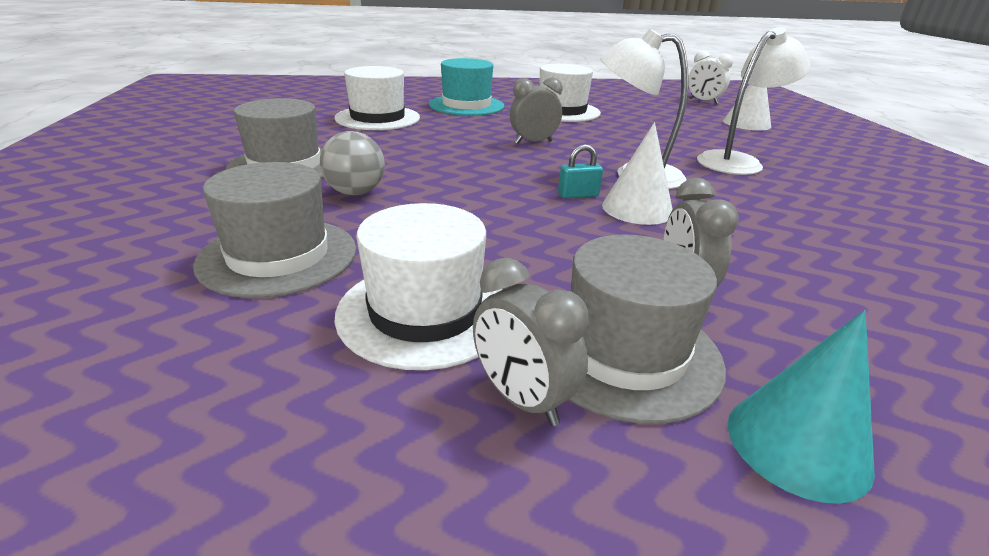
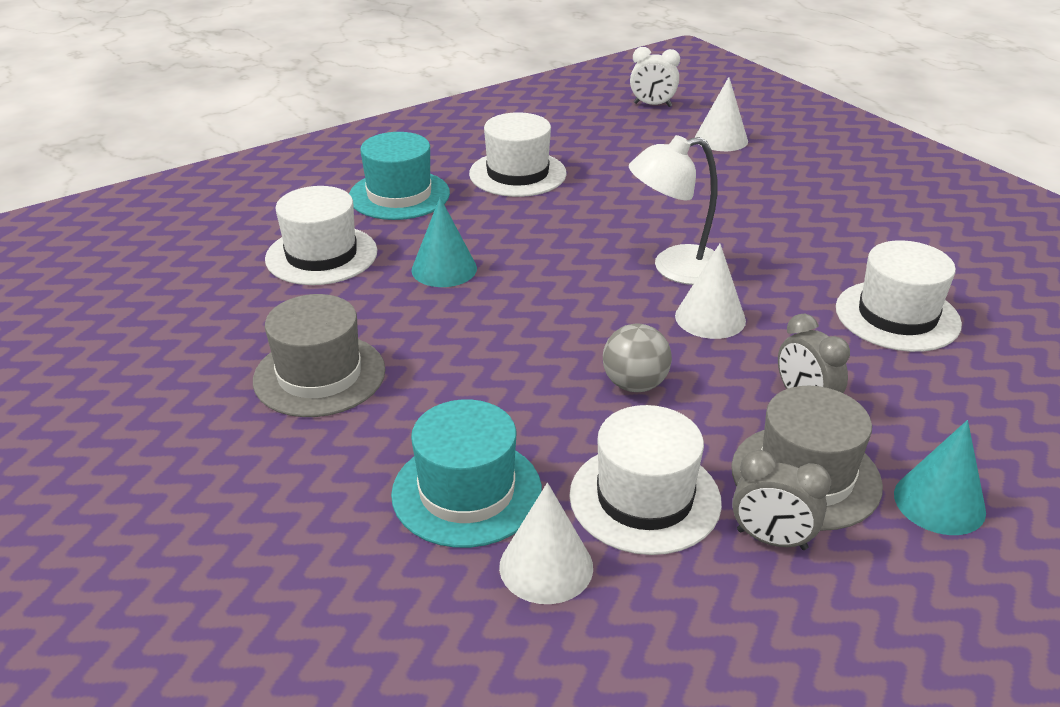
camera: 25 degrees left, 5 degrees up
grey hat [193,162,356,298] -> turquoise hat [391,399,542,548]
grey ball [320,131,385,195] -> grey ball moved to [603,324,672,392]
grey clock [510,77,562,144] -> none
turquoise padlock [558,144,603,198] -> none
white lamp [697,27,810,175] -> none
none -> turquoise cone [411,198,477,287]
none -> white cone [499,483,593,604]
none -> white hat [836,240,962,352]

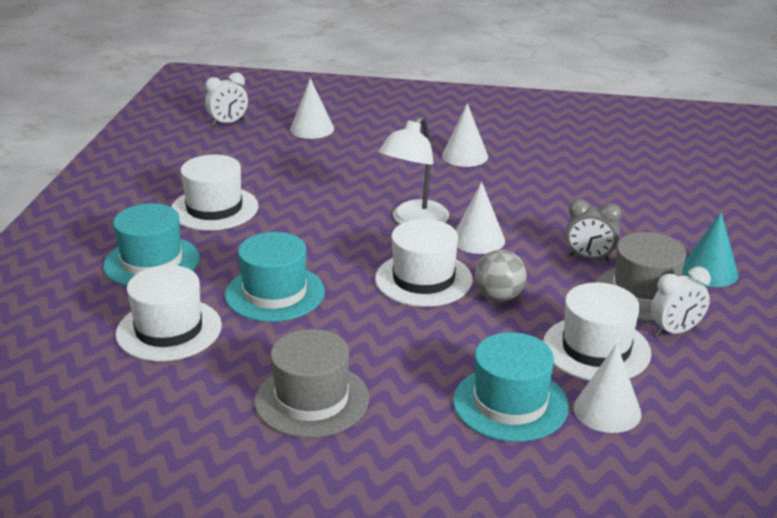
camera: 45 degrees left, 5 degrees down
turquoise cone [411,198,477,287] -> turquoise hat [225,232,325,322]
grey clock [732,450,831,550] -> white clock [651,267,711,337]
white hat [836,240,962,352] -> white hat moved to [375,219,473,307]
none -> white cone [442,103,488,167]

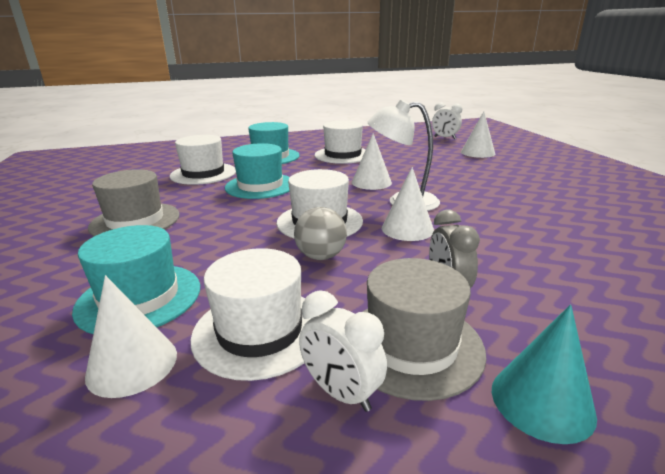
camera: 65 degrees right, 5 degrees down
white cone [442,103,488,167] -> white cone moved to [352,133,392,190]

